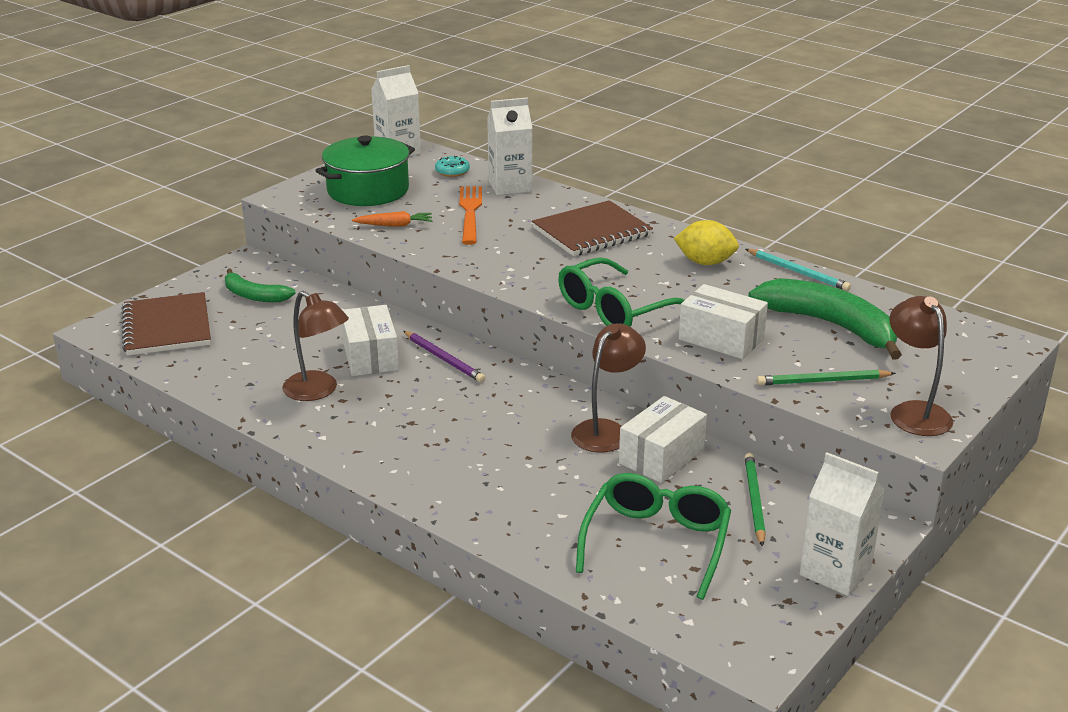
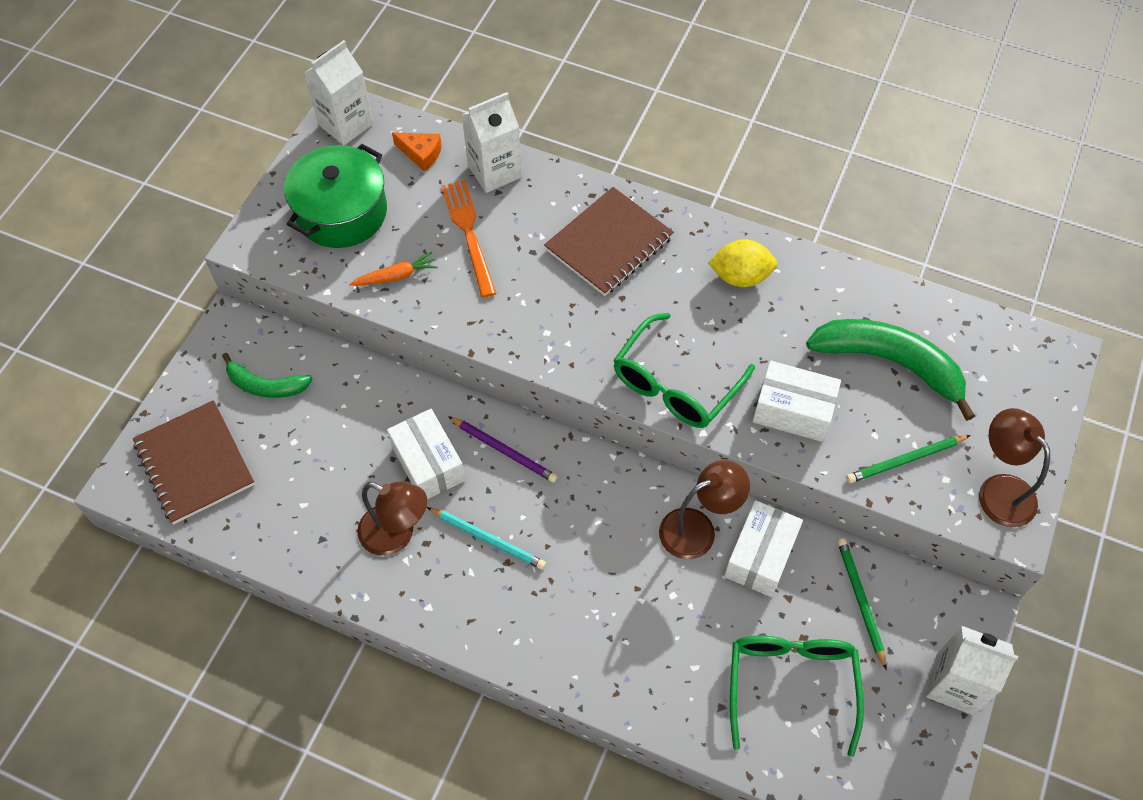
camera: 15 degrees left, 30 degrees up
turquoise donut [435,156,470,177] -> orange cheese [392,132,442,172]
brown lamp [571,323,646,453] -> brown lamp turned 45 degrees clockwise [659,460,750,559]
turquoise pencil [746,249,851,291] -> turquoise pencil moved to [427,507,546,570]

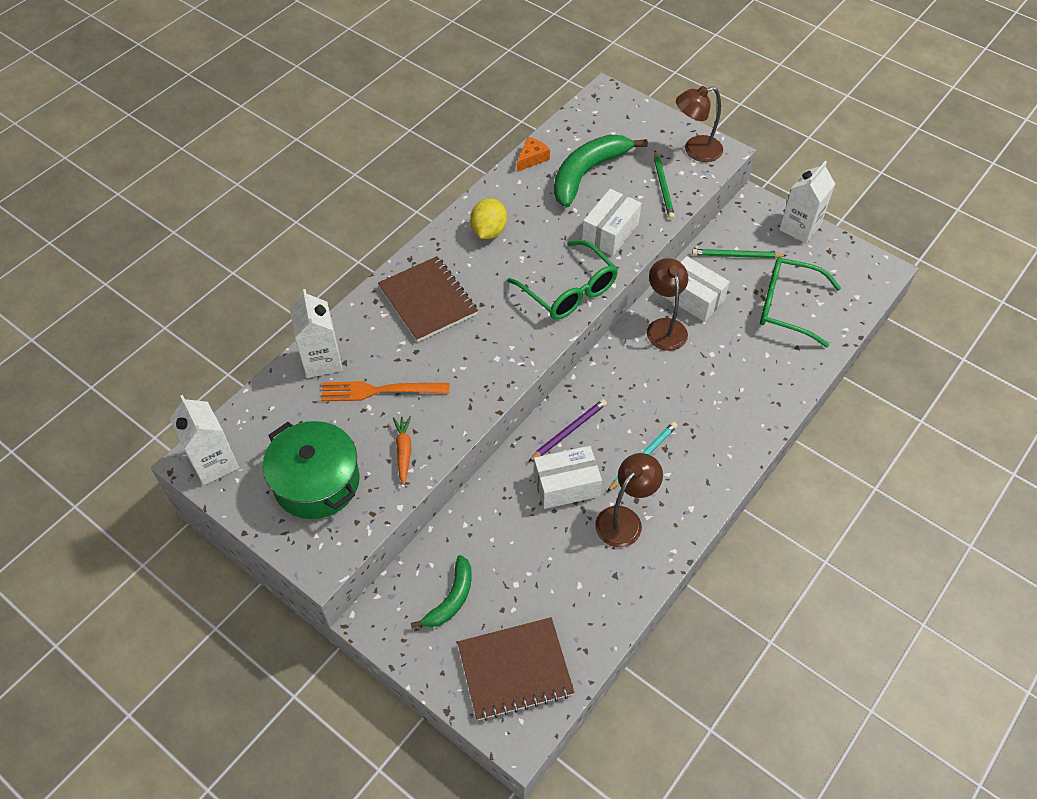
camera: 75 degrees left, 5 degrees down
orange cheese [392,132,442,172] -> orange cheese moved to [517,137,550,172]

